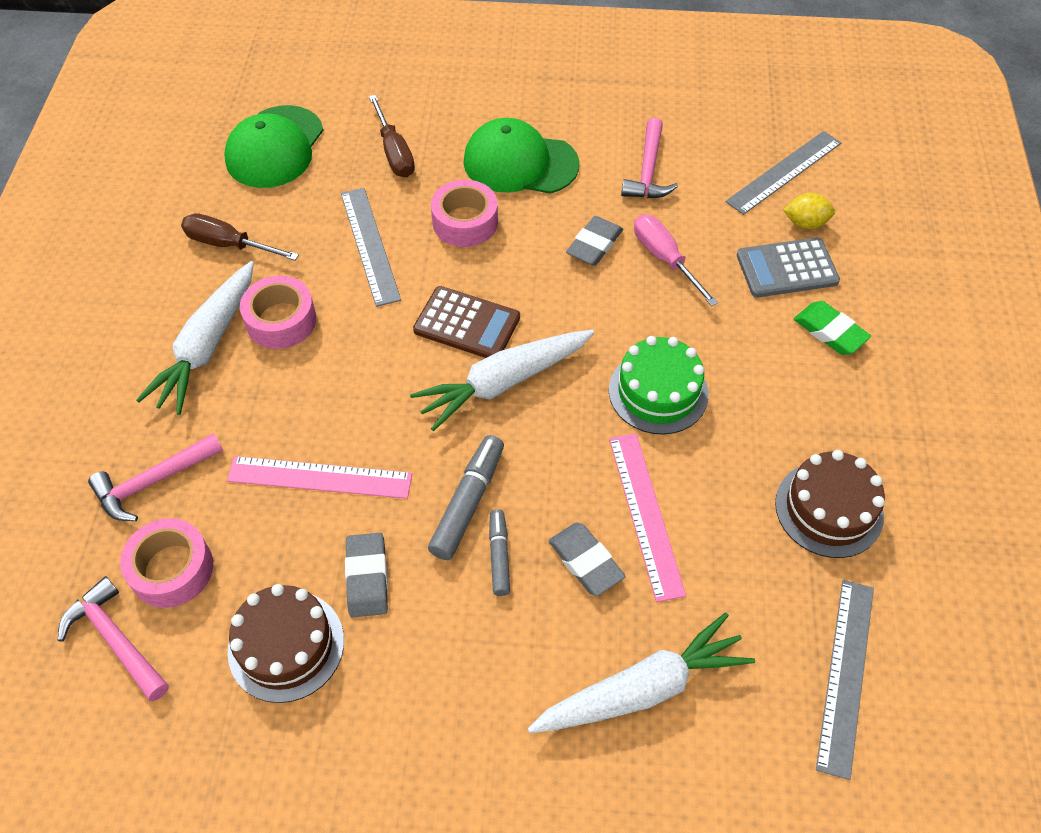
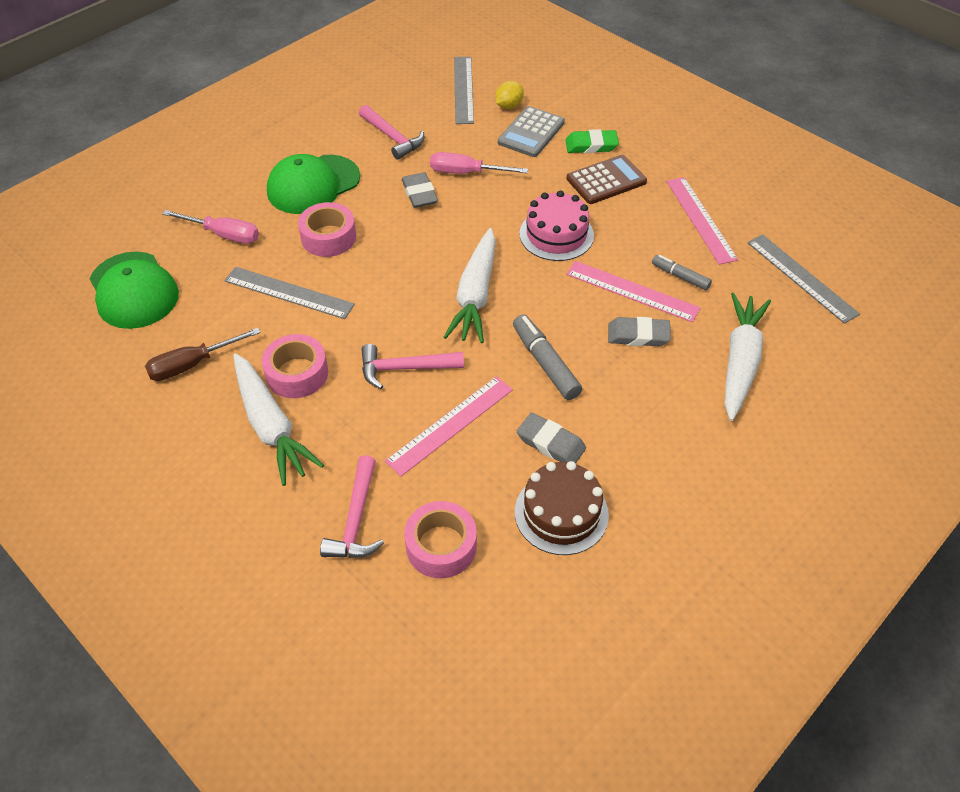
camera: 50 degrees left, 5 degrees down
pink hammer [58,576,169,701] -> pink hammer moved to [361,344,464,389]
brown screwdriver [369,95,415,177] -> pink screwdriver [162,210,259,244]
brown calculator [413,286,520,358] -> brown calculator moved to [567,155,647,204]
grey marker [489,509,510,596] -> grey marker moved to [652,255,712,290]
green cake [609,336,709,435] -> pink cake [519,190,594,261]
brown cake [775,450,885,558] -> pink ruler [666,177,738,265]

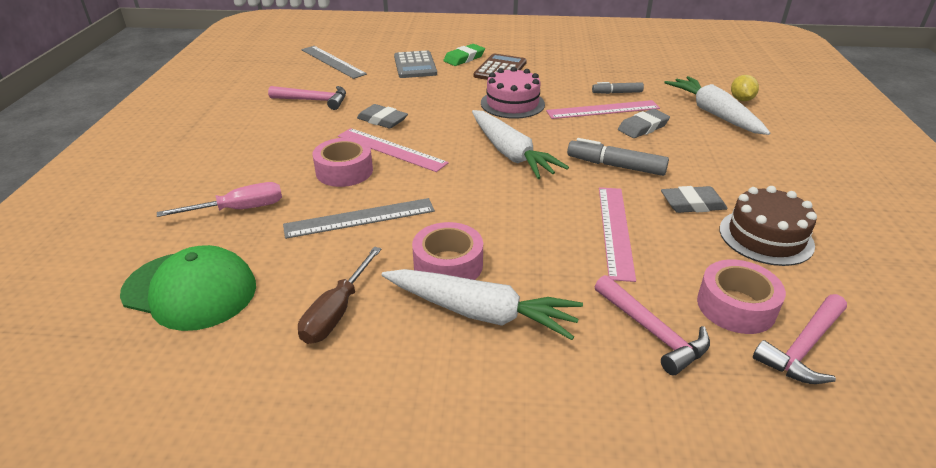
camera: 40 degrees left, 15 degrees down
green cap [267,154,360,214] -> none
pink hammer [361,344,464,389] -> pink hammer moved to [753,294,847,384]
pink screwdriver [430,152,528,174] -> none
yellow lemon [495,81,524,109] -> yellow lemon moved to [731,75,759,101]
pink ruler [666,177,738,265] -> pink ruler moved to [338,128,449,172]
grey ruler [747,234,860,324] -> none

